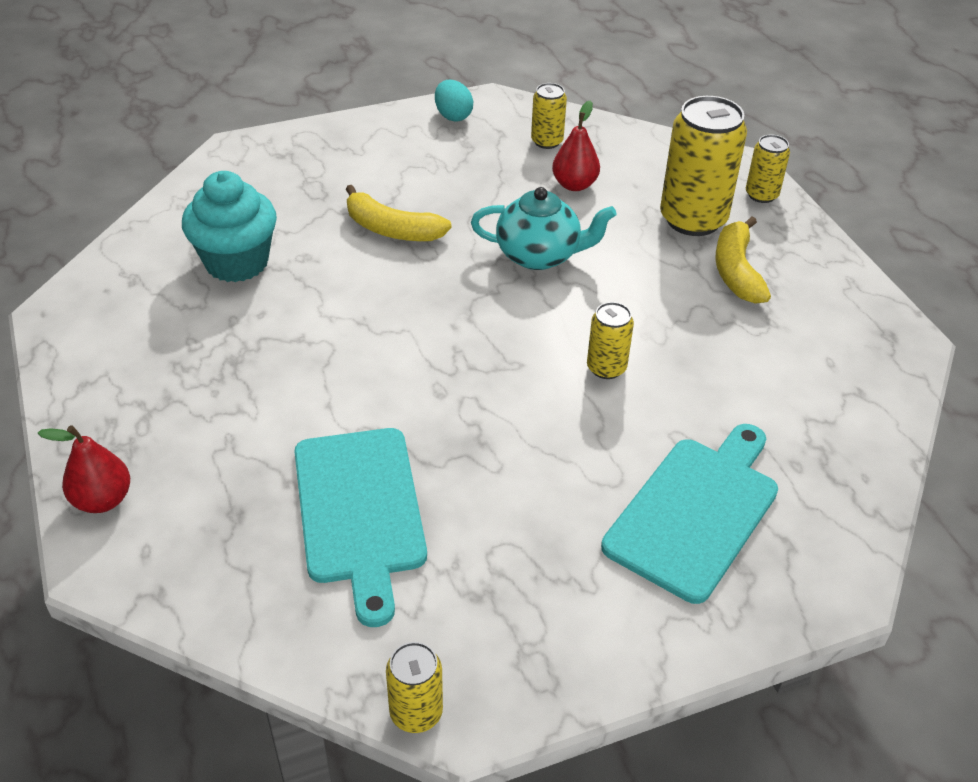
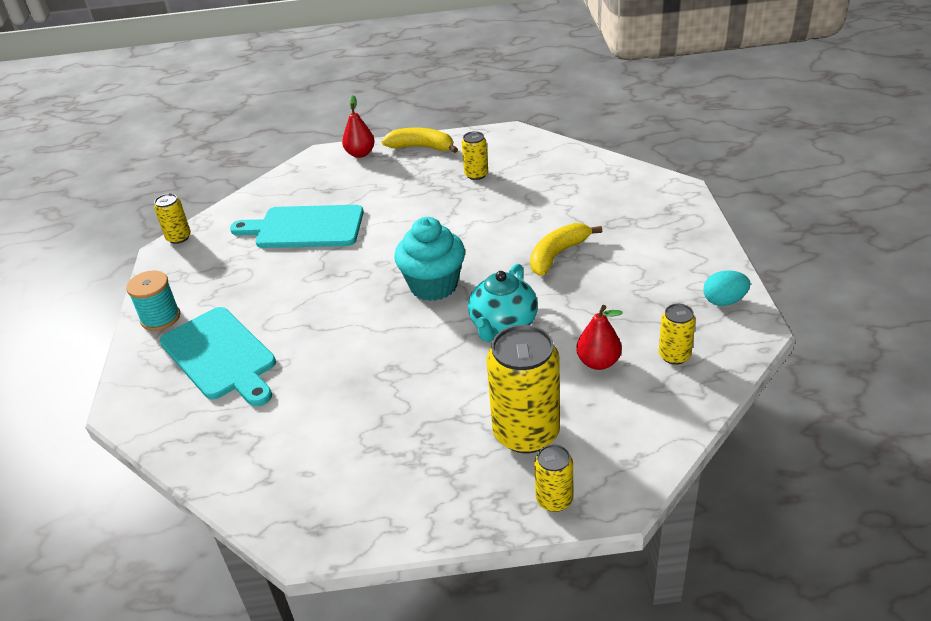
camera: 110 degrees right, 5 degrees down
turquoise cupcake [182,171,277,282] -> turquoise cupcake moved to [394,217,465,301]
yellow can [587,302,634,379] -> yellow can moved to [462,131,488,180]
yellow banana [715,217,771,304] -> yellow banana moved to [382,128,458,153]
none -> turquoise spool [126,270,180,331]

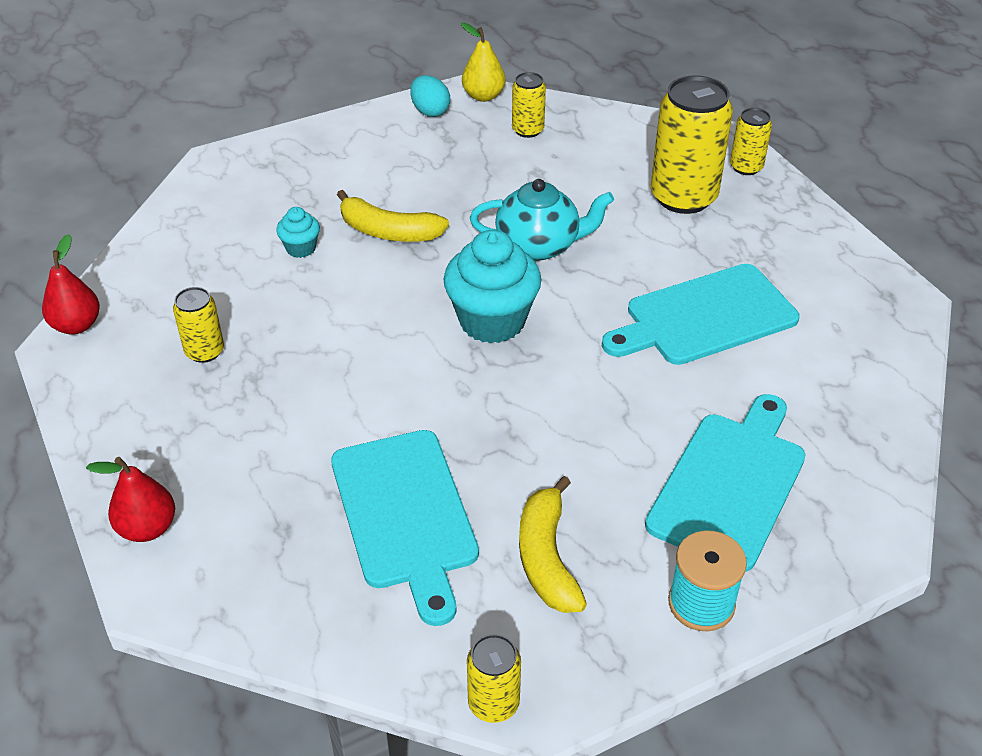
camera: 115 degrees left, 5 degrees up
yellow banana [382,128,458,153] -> yellow banana moved to [519,476,587,613]
red pear [576,305,623,370] -> red pear moved to [42,234,100,334]
none -> turquoise cupcake [276,207,320,258]
none -> yellow pear [461,22,506,102]
none -> turquoise cutting board [602,264,799,365]

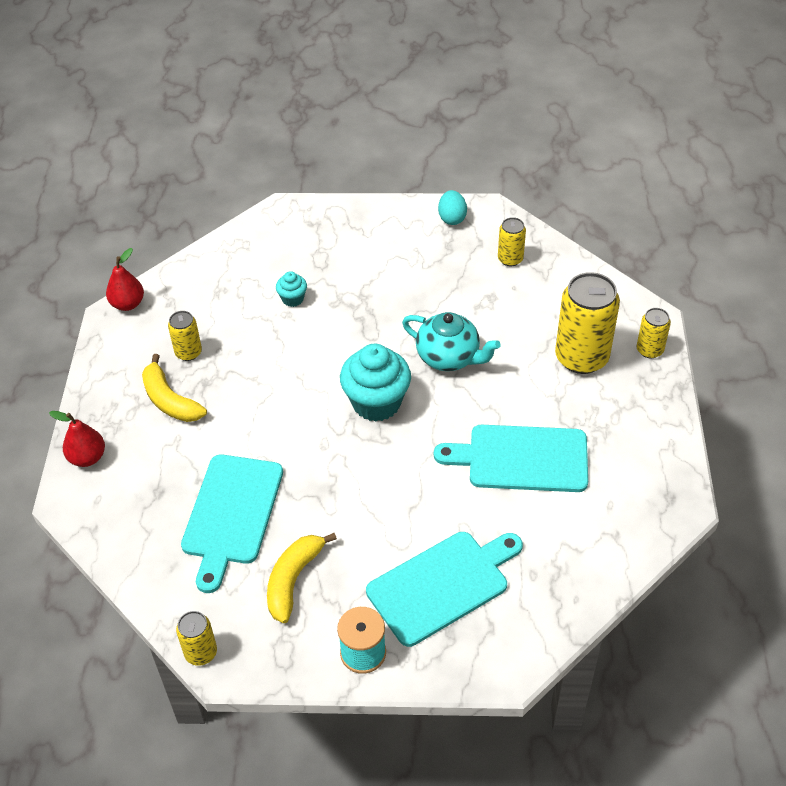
camera: 30 degrees right, 5 degrees up
yellow banana [337,190,449,242] -> yellow banana moved to [142,354,207,422]
yellow pear [461,22,506,102] -> none

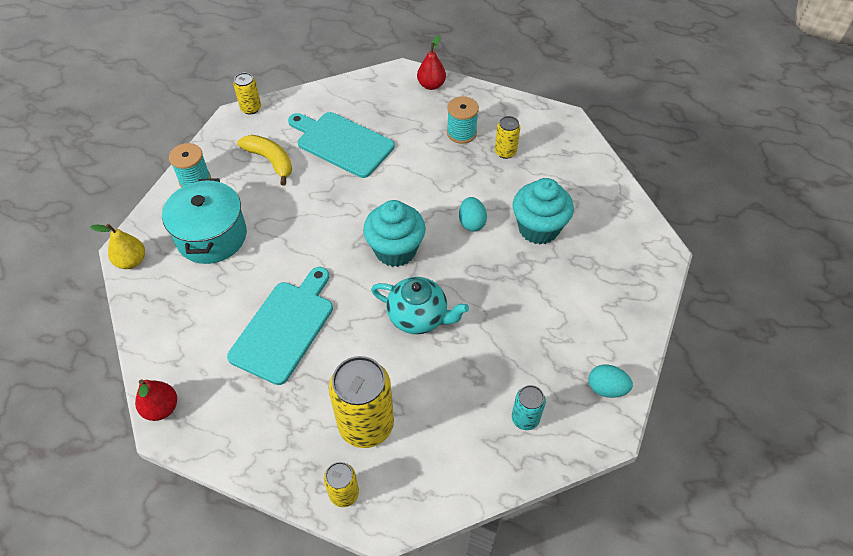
camera: 110 degrees right, 5 degrees up
red pear [106,248,144,311] -> red pear moved to [135,379,177,421]
yellow banana [142,354,207,422] -> turquoise spool [447,96,479,144]
turquoise cupcake [276,271,307,307] -> turquoise cupcake [513,178,574,245], size x2.08
turquoise cutting board [366,532,523,647] -> turquoise pot [162,178,247,264]
turquoise teapot [402,312,500,371] -> turquoise teapot turned 120 degrees counterclockwise [371,277,469,334]
yellow can [498,217,526,266] -> turquoise can [512,385,546,430]
none -> yellow pear [90,224,145,269]
none -> turquoise egg [459,197,487,232]

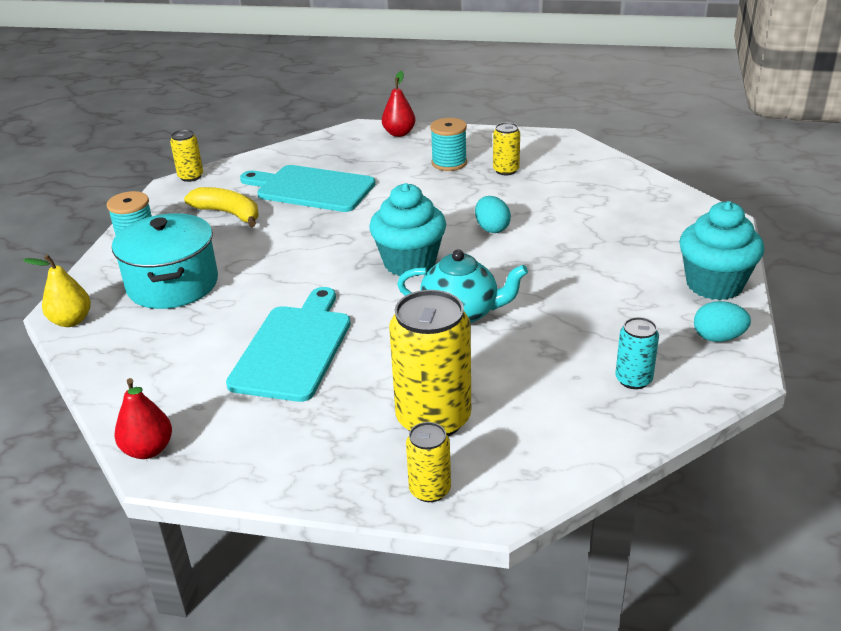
camera: 10 degrees left, 20 degrees down
turquoise cupcake [513,178,574,245] -> turquoise cupcake moved to [679,201,764,300]

